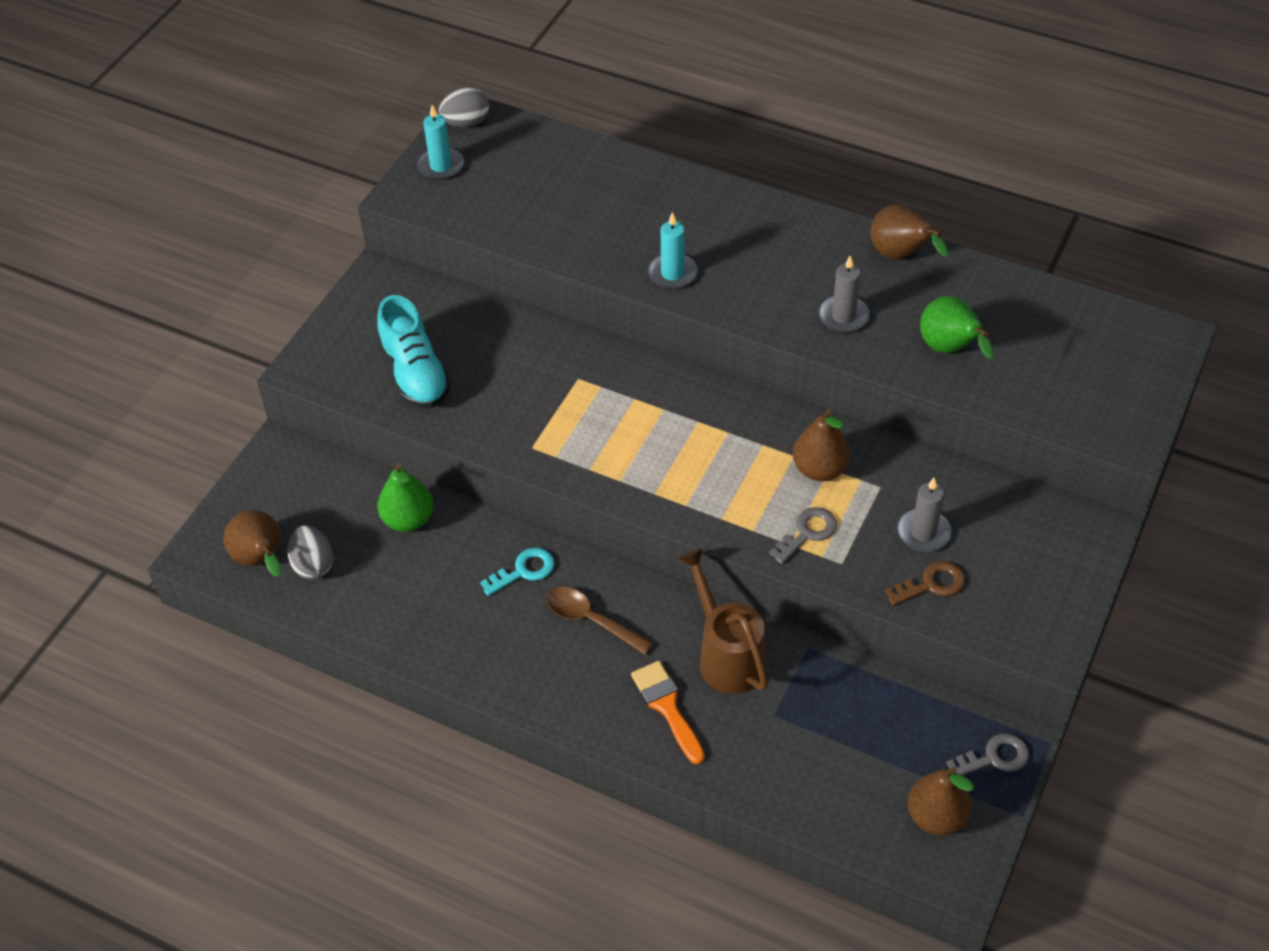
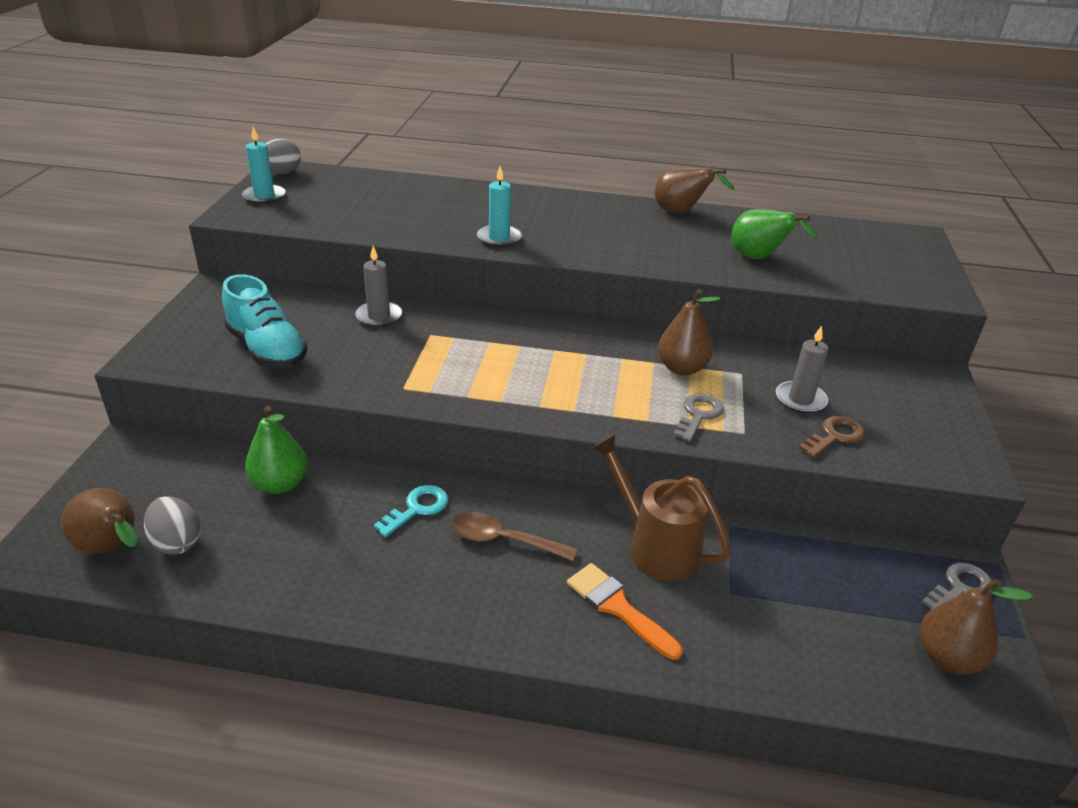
camera: 20 degrees left, 15 degrees down
grey candle [819,256,870,333] -> grey candle moved to [355,246,402,327]

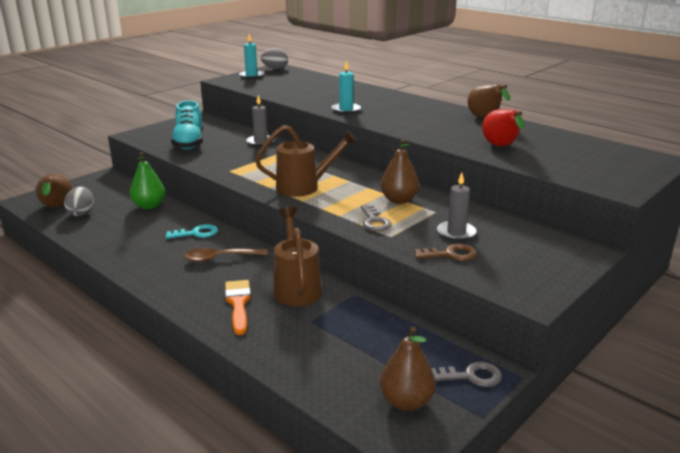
camera: 35 degrees right, 10 degrees down
brown spoon [451,512,577,561] -> brown spoon turned 60 degrees counterclockwise [184,248,268,262]
grey key [673,393,724,442] -> grey key turned 105 degrees clockwise [361,205,392,231]
green pear [731,209,818,259] -> red pear [482,109,525,146]
none -> brown watering can [255,125,358,197]

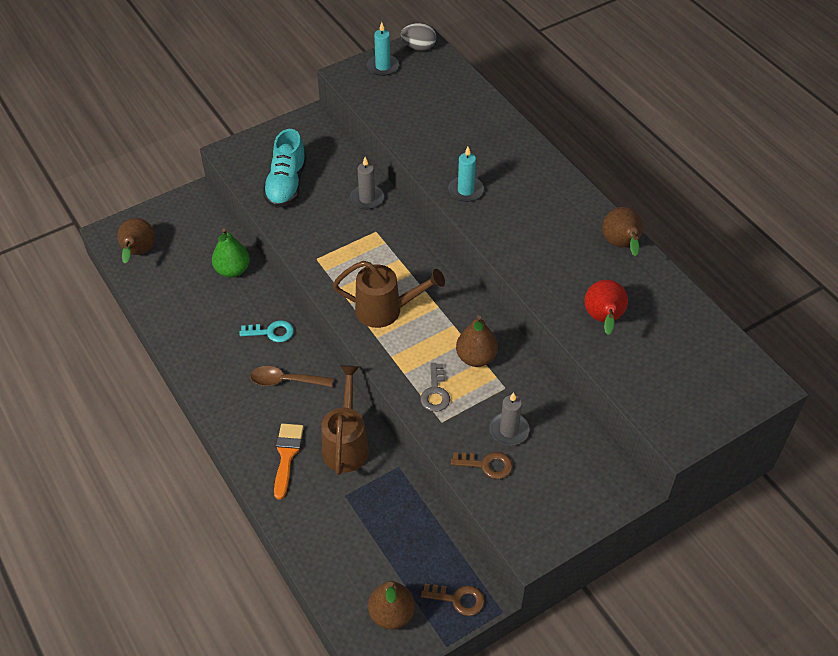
camera: 15 degrees right, 25 degrees up
grey egg [64,187,94,216] -> none
grey key [431,362,502,387] -> brown key [421,584,485,616]

